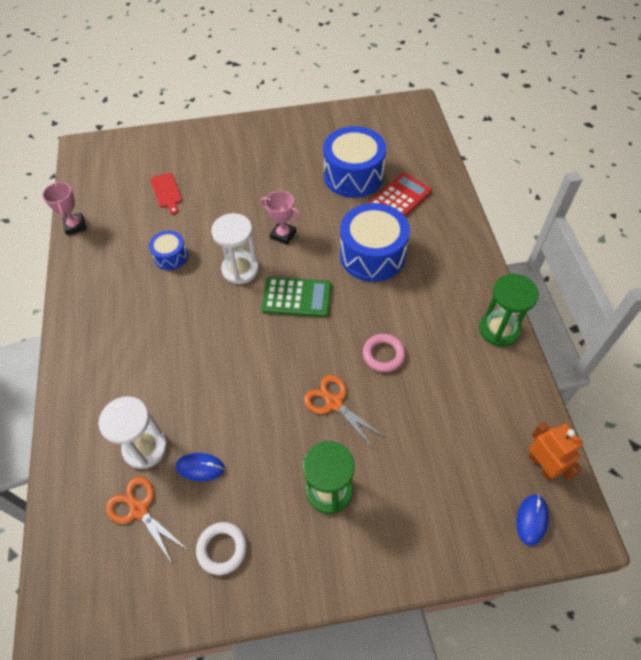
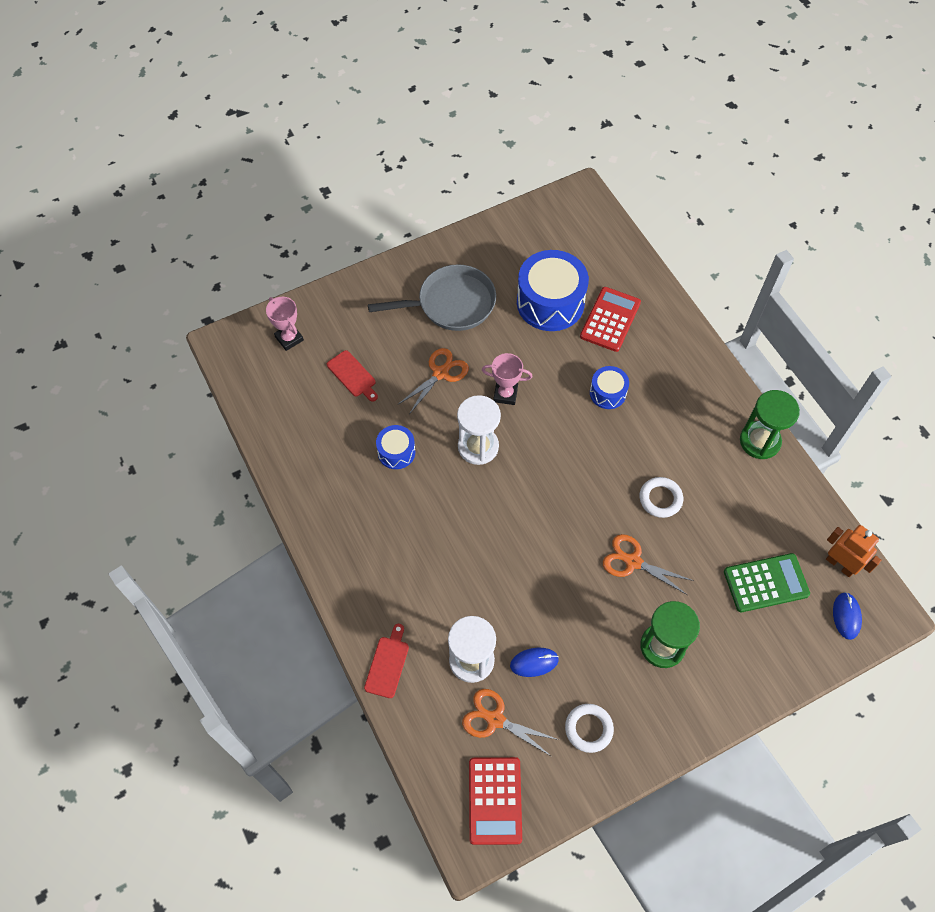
camera: 20 degrees left, 5 degrees up
pink trophy [42,182,86,235] -> pink trophy moved to [266,297,304,351]
green calculator [261,277,332,317] -> green calculator moved to [724,553,810,612]
blue drum [340,203,410,282] -> blue drum [590,366,629,409], size x0.52
pink ring [363,334,406,372] -> white ring [640,477,683,518]
none -> red cutting board [364,624,409,698]
none -> grey pan [368,264,496,331]
none -> orange scissors [397,348,469,413]
none -> red calculator [469,757,522,845]

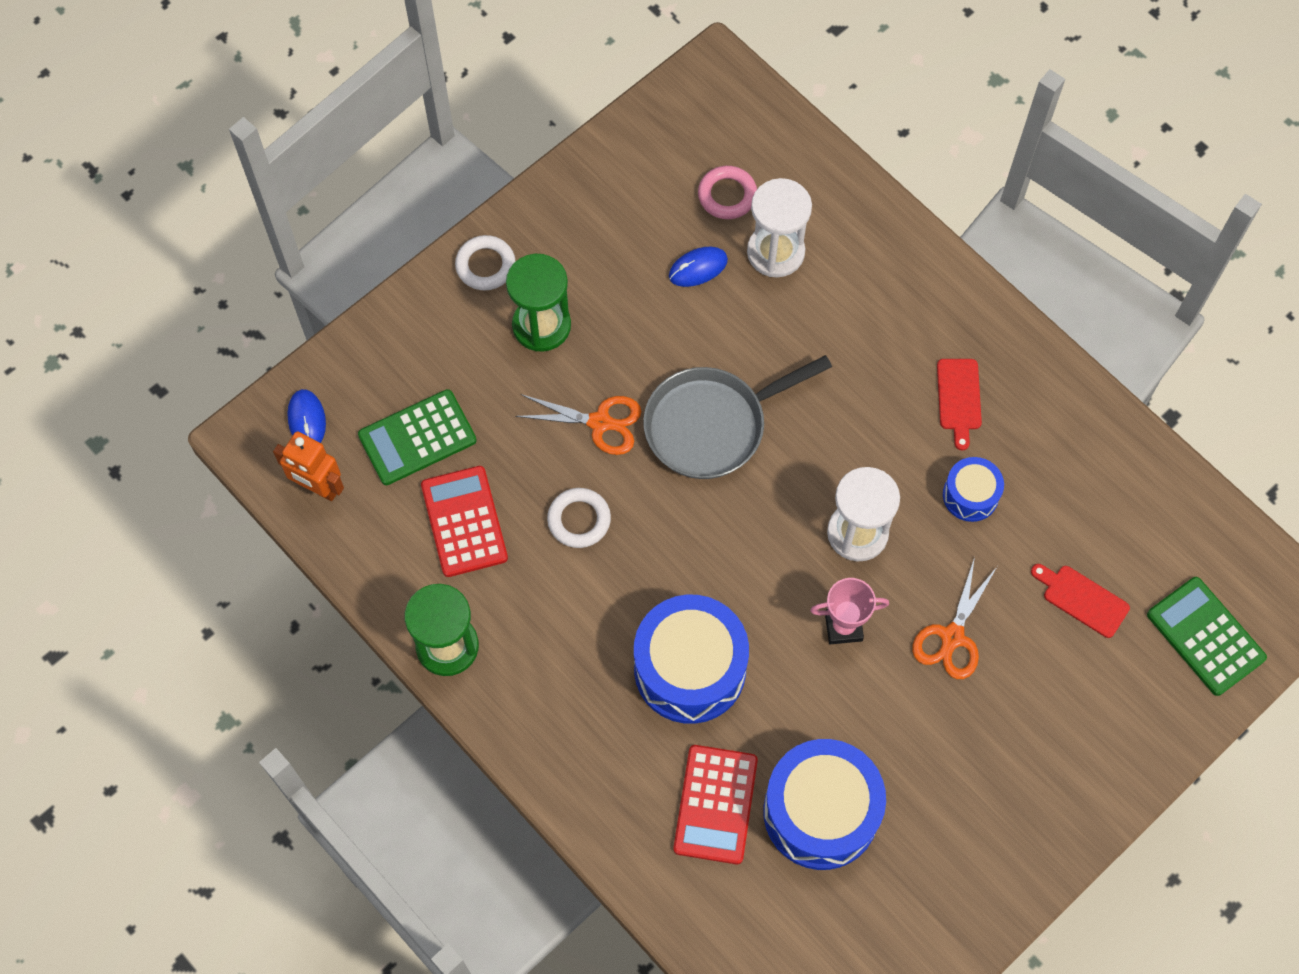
camera: 165 degrees right, 5 degrees up
pink trophy [266,297,304,351] -> green calculator [1147,577,1267,696]
red cutting board [364,624,409,698] -> red cutting board moved to [937,359,982,450]
grey pan [368,264,496,331] -> grey pan moved to [643,355,832,479]
orange scissors [462,689,559,757] -> pink ring [698,166,757,219]
red calculator [469,757,522,845] -> red calculator moved to [421,466,508,577]
white ring [565,704,614,753] -> white ring moved to [455,235,516,290]
blue drum [590,366,629,409] -> blue drum [634,595,749,724], size x1.94

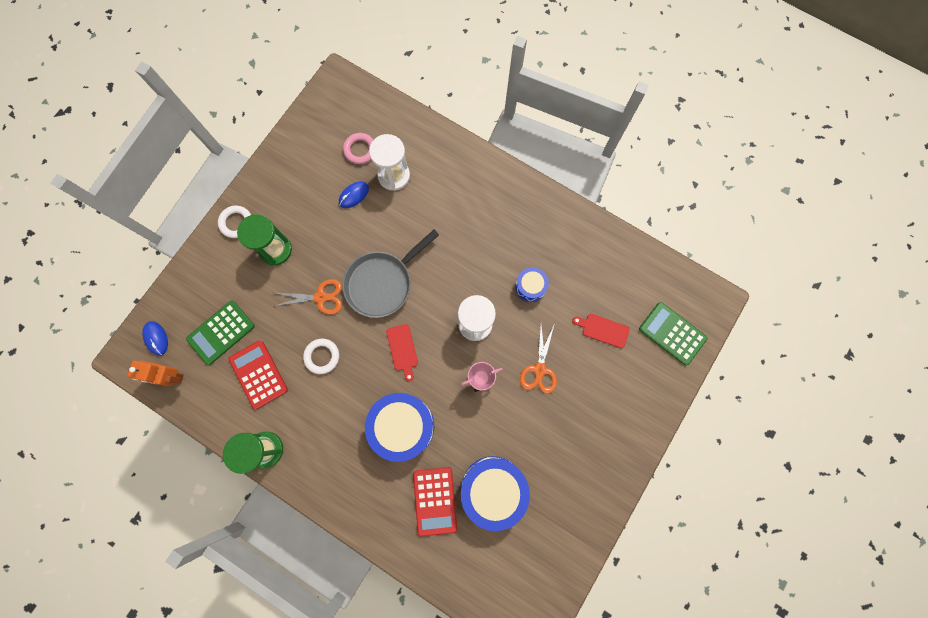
camera: 15 degrees left, 10 degrees up
red cutting board [937,359,982,450] -> red cutting board moved to [386,324,418,381]

